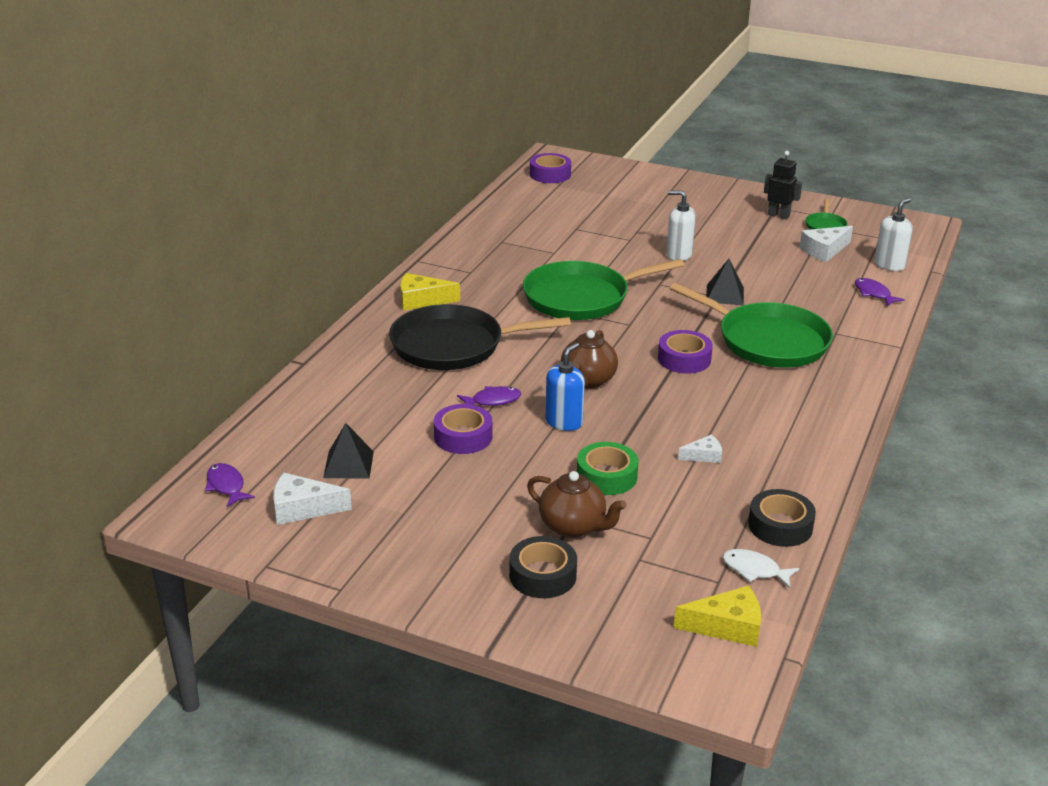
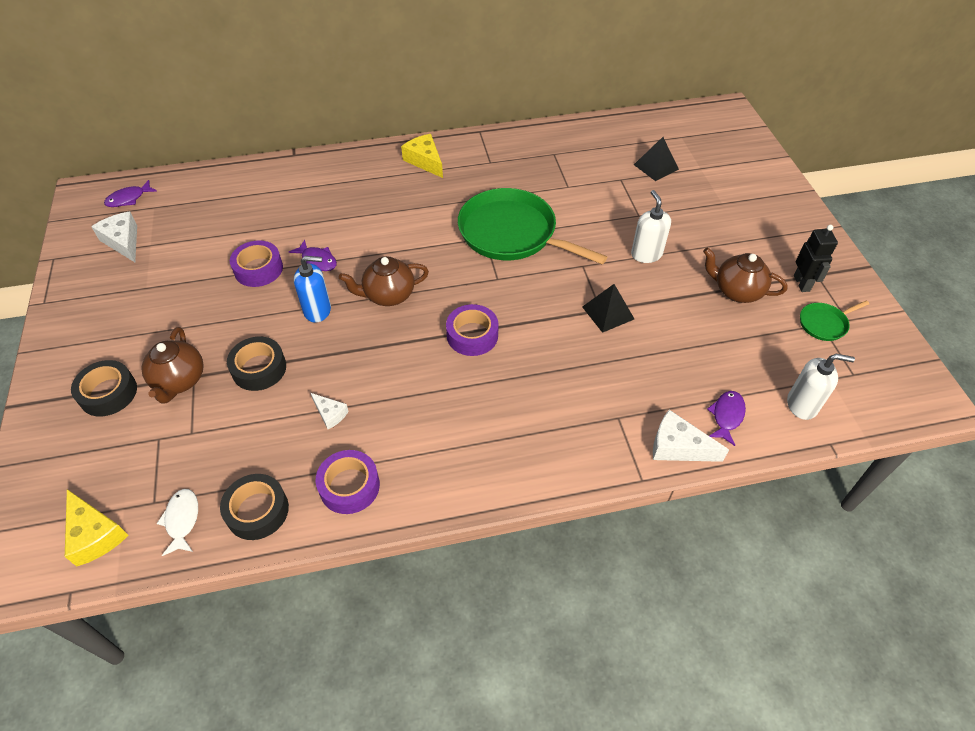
camera: 55 degrees right, 20 degrees up
purple fish [205,463,255,507] -> purple fish turned 150 degrees counterclockwise [104,180,157,207]
black pyramid [323,423,374,479] -> black pyramid moved to [634,137,679,181]
black pan [389,304,571,370] -> none
purple tape [530,153,571,183] -> purple tape moved to [316,450,380,514]
green tape [577,442,638,495] -> black tape [227,337,286,391]
green pan [670,283,833,368] -> none
white cheese [800,226,853,262] -> white cheese moved to [653,410,729,462]
none -> brown teapot [703,247,788,303]

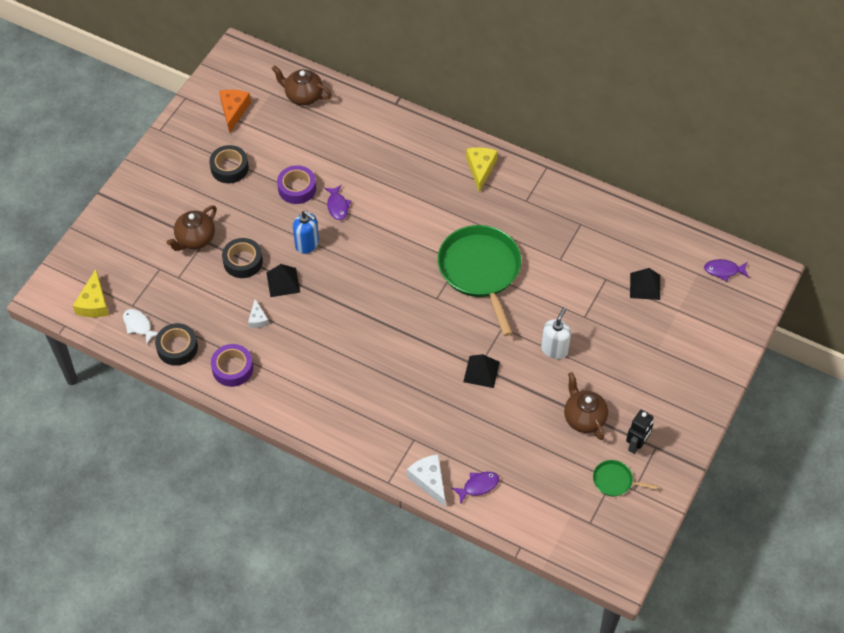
camera: 40 degrees right, 5 degrees up
black tape [71,360,137,416] -> black tape moved to [209,145,249,183]
white cheese [91,212,137,262] -> orange cheese [219,90,251,133]
purple fish [104,180,157,207] -> purple fish moved to [704,259,749,282]
white fish [156,489,198,556] -> white fish turned 75 degrees counterclockwise [123,309,158,345]
brown teapot [339,256,429,306] -> brown teapot moved to [272,65,332,106]
purple tape [446,304,498,356] -> none
white soap dispenser [787,354,855,420] -> none
none -> black pyramid [266,264,300,297]

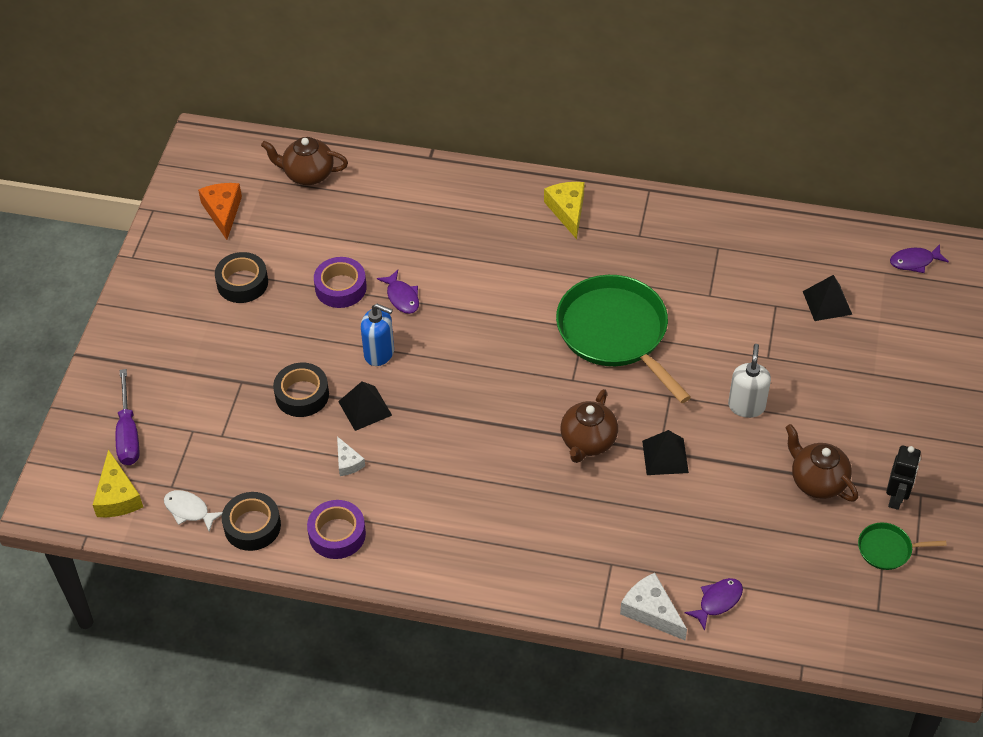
camera: 15 degrees left, 5 degrees down
brown teapot [166,205,217,251] -> brown teapot moved to [561,389,618,463]
none -> purple screwdriver [116,369,139,465]

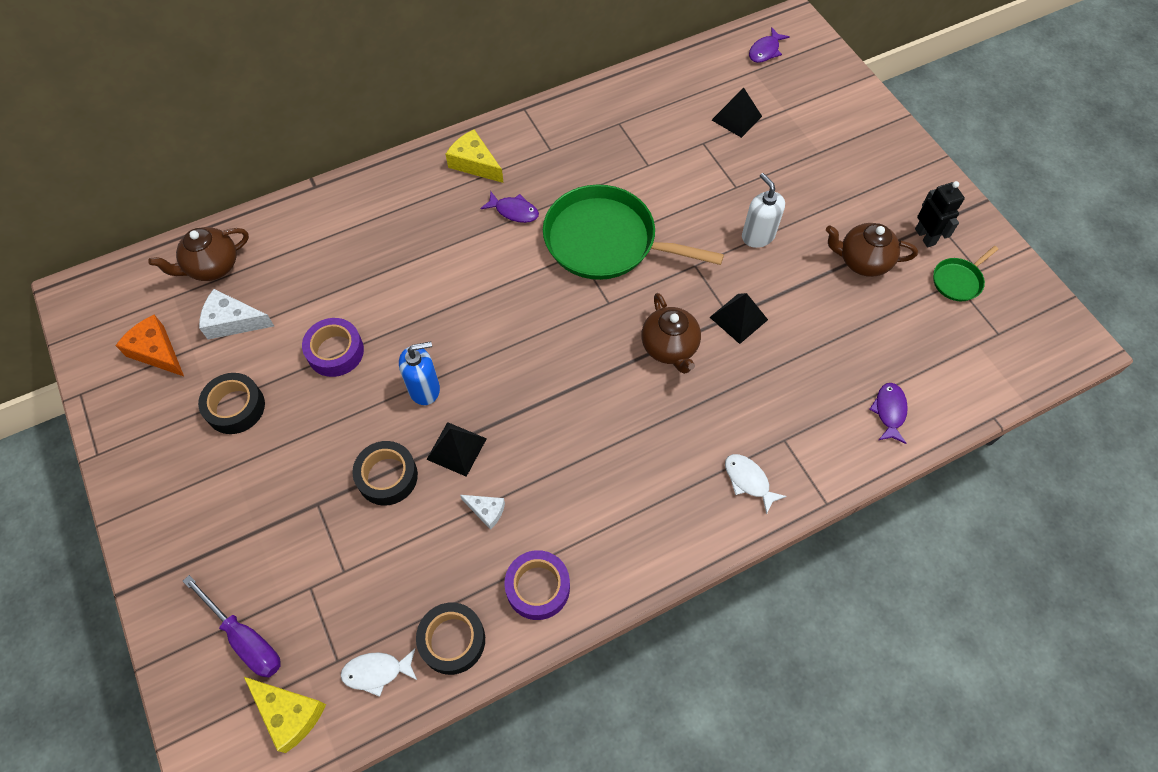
camera: 40 degrees left, 10 degrees up
purple fish [377,270,419,314] -> purple fish moved to [480,192,539,223]
white cheese [620,573,687,640] -> white cheese moved to [199,289,274,339]
none -> white fish [725,454,787,514]

